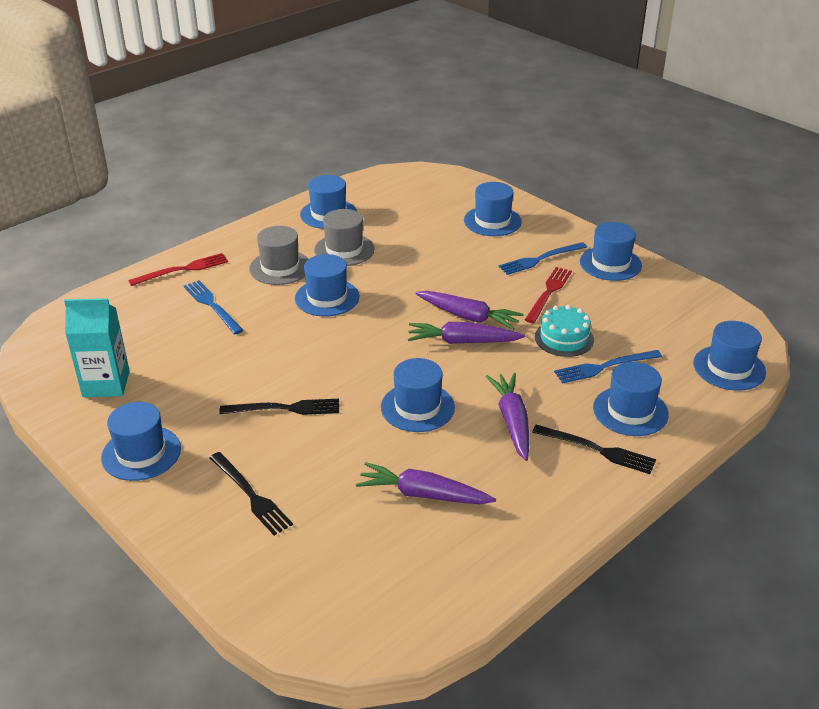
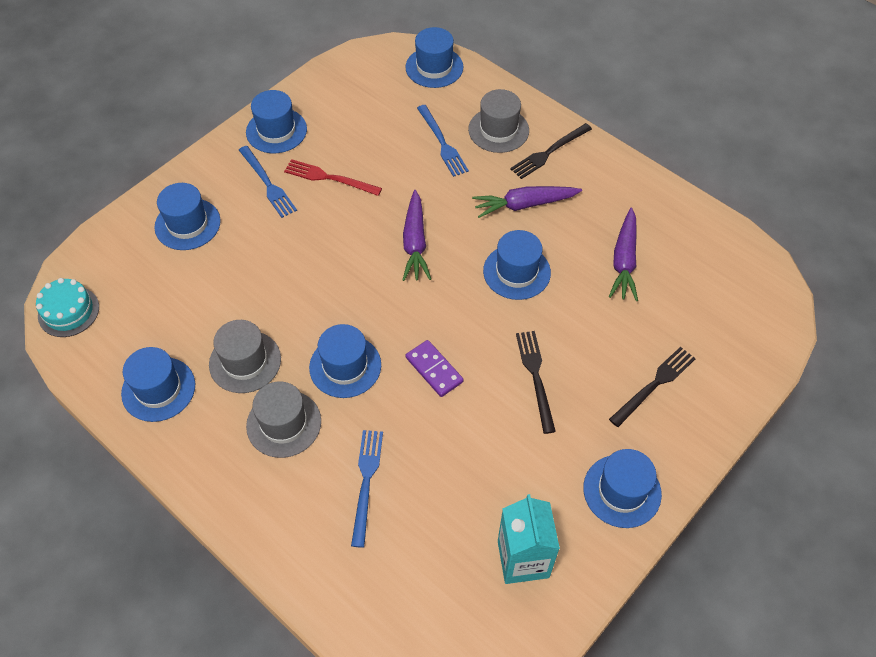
camera: 95 degrees left, 20 degrees up
red fork [128,253,228,286] -> none
blue fork [184,280,243,334] -> blue fork turned 135 degrees clockwise [351,430,383,548]
purple carrot [415,291,524,330] -> none
black fork [532,425,656,474] -> black fork turned 150 degrees counterclockwise [510,123,592,179]
turquoise cake [535,305,594,357] -> turquoise cake moved to [36,278,99,337]
blue hat [593,362,669,436] -> grey hat [468,89,529,153]
none -> purple domino [406,340,464,397]

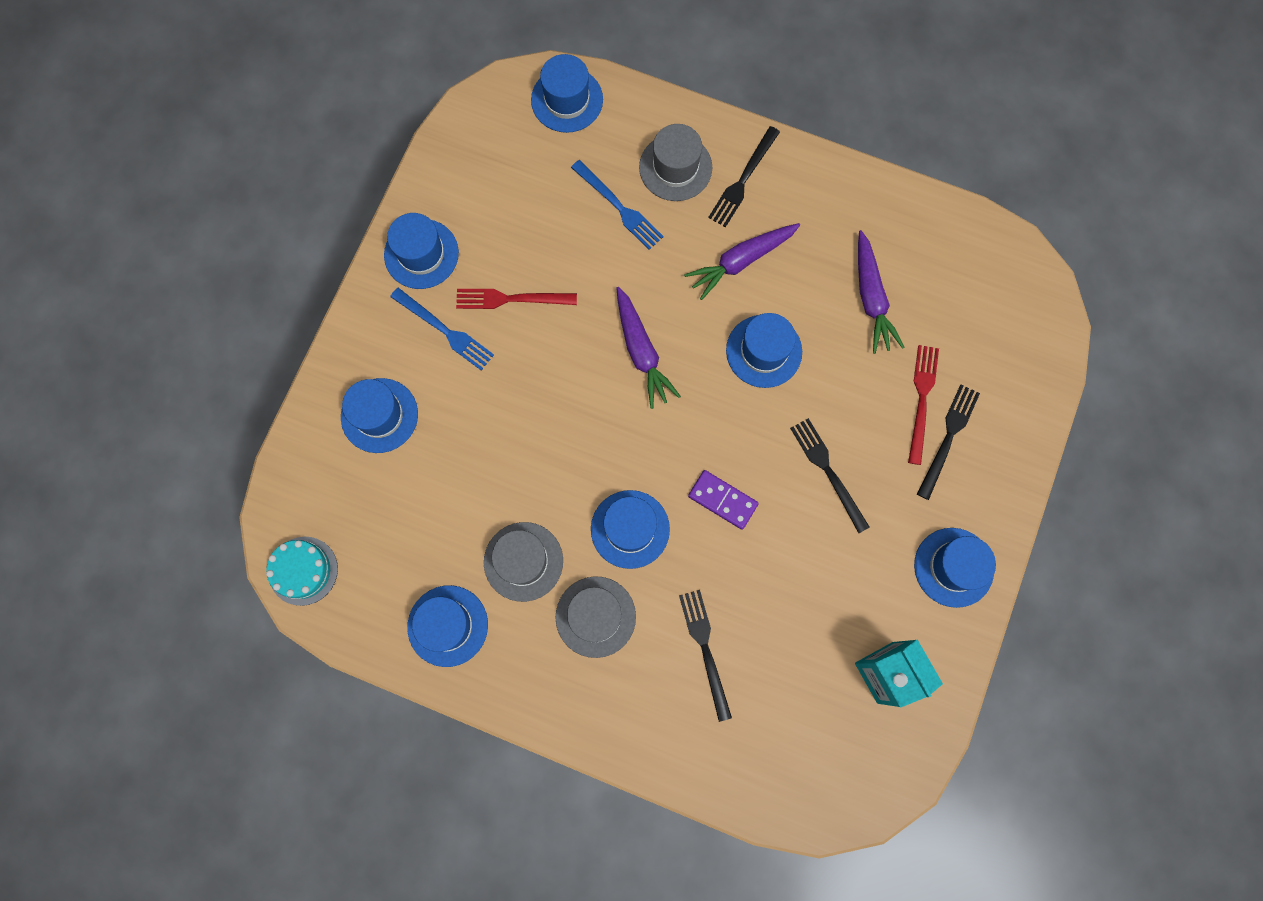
camera: 20 degrees left, 20 degrees up
blue fork [351,430,383,548] -> black fork [679,590,732,722]
none -> red fork [908,345,939,465]

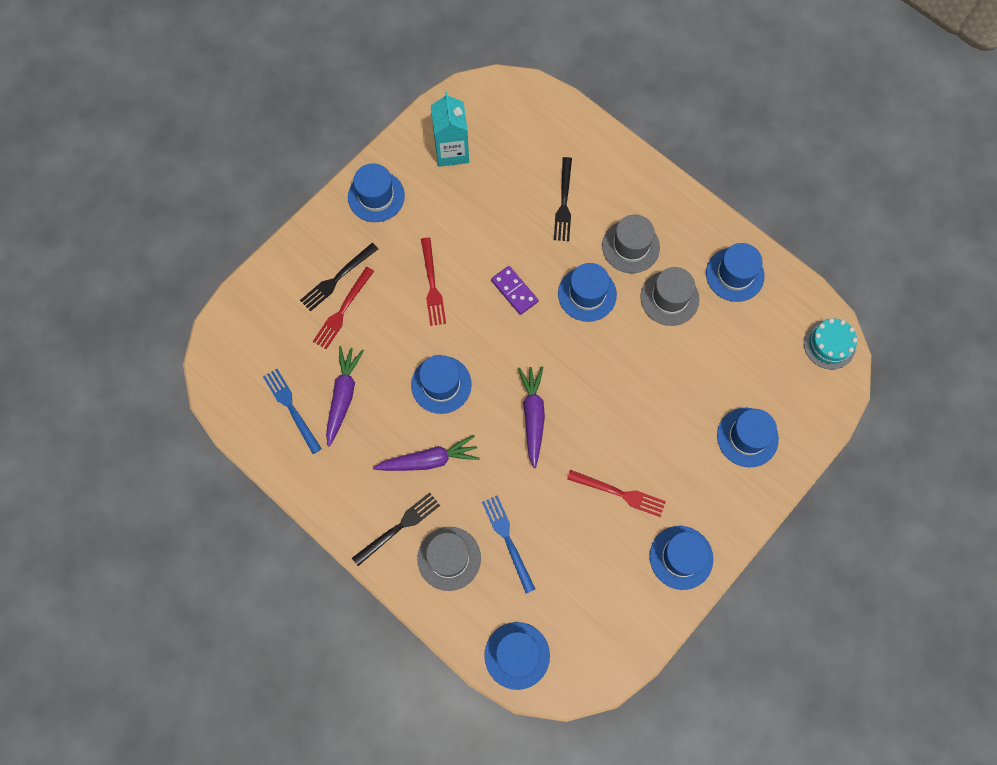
camera: 160 degrees left, 5 degrees down
blue fork [390,288,494,370] -> blue fork moved to [263,369,322,454]
black fork [790,418,869,533] -> red fork [421,238,446,326]

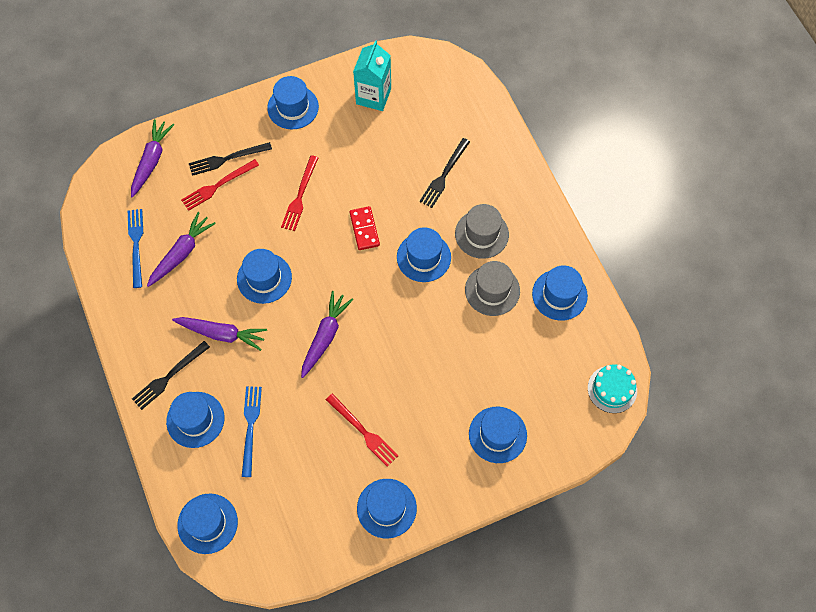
camera: 25 degrees right, 5 degrees down
black fork [352,493,440,566] -> black fork turned 150 degrees clockwise [132,341,210,410]
grey hat [417,527,481,591] -> blue hat [166,392,224,448]
purple domino [491,266,538,315] -> red domino [350,206,380,250]
none -> purple carrot [131,119,174,198]

